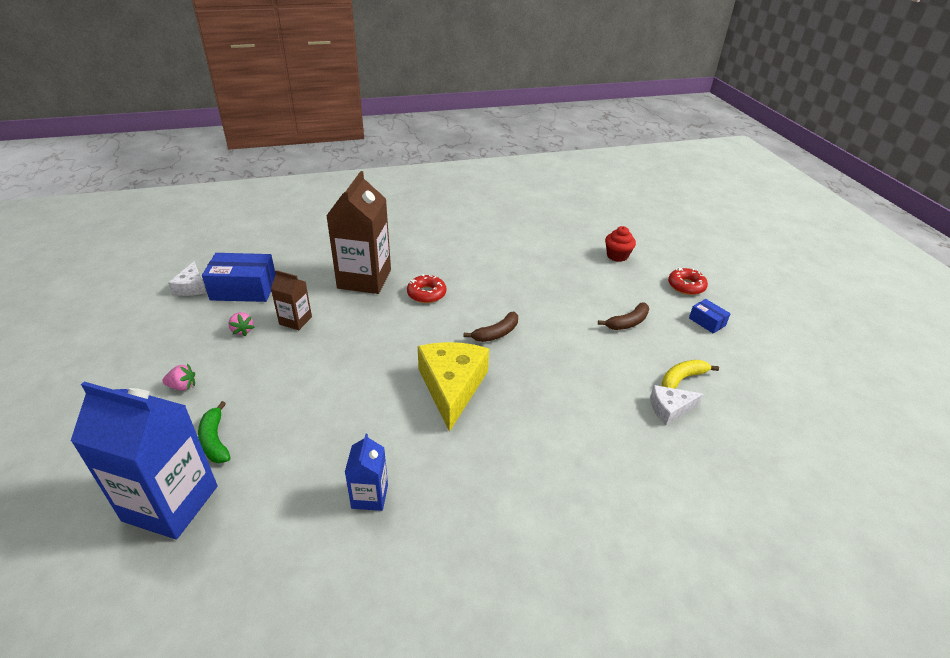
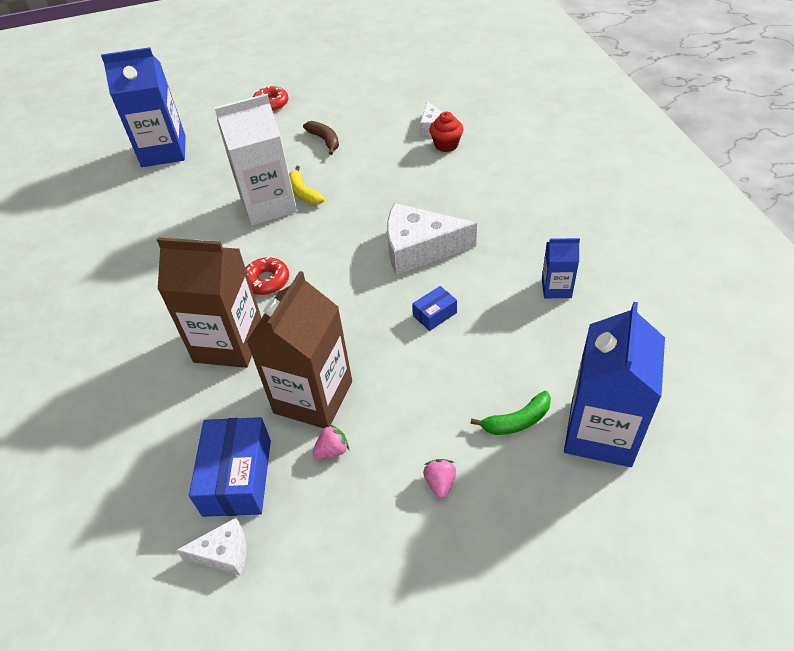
camera: 85 degrees left, 10 degrees up
brown carton [271,270,312,330] -> brown carton [247,271,352,429], size x2.02
yellow cheese [418,342,489,432] -> white cheese [387,203,477,275]
brown banana [463,312,518,342] -> none
red cupcake [605,226,636,262] -> red cupcake moved to [429,112,463,152]
yellow banana [662,360,719,389] -> yellow banana moved to [289,166,325,204]
blue box [689,299,731,334] -> blue box moved to [412,286,457,331]
none -> blue carton [101,47,186,167]
none -> white carton [215,94,297,226]

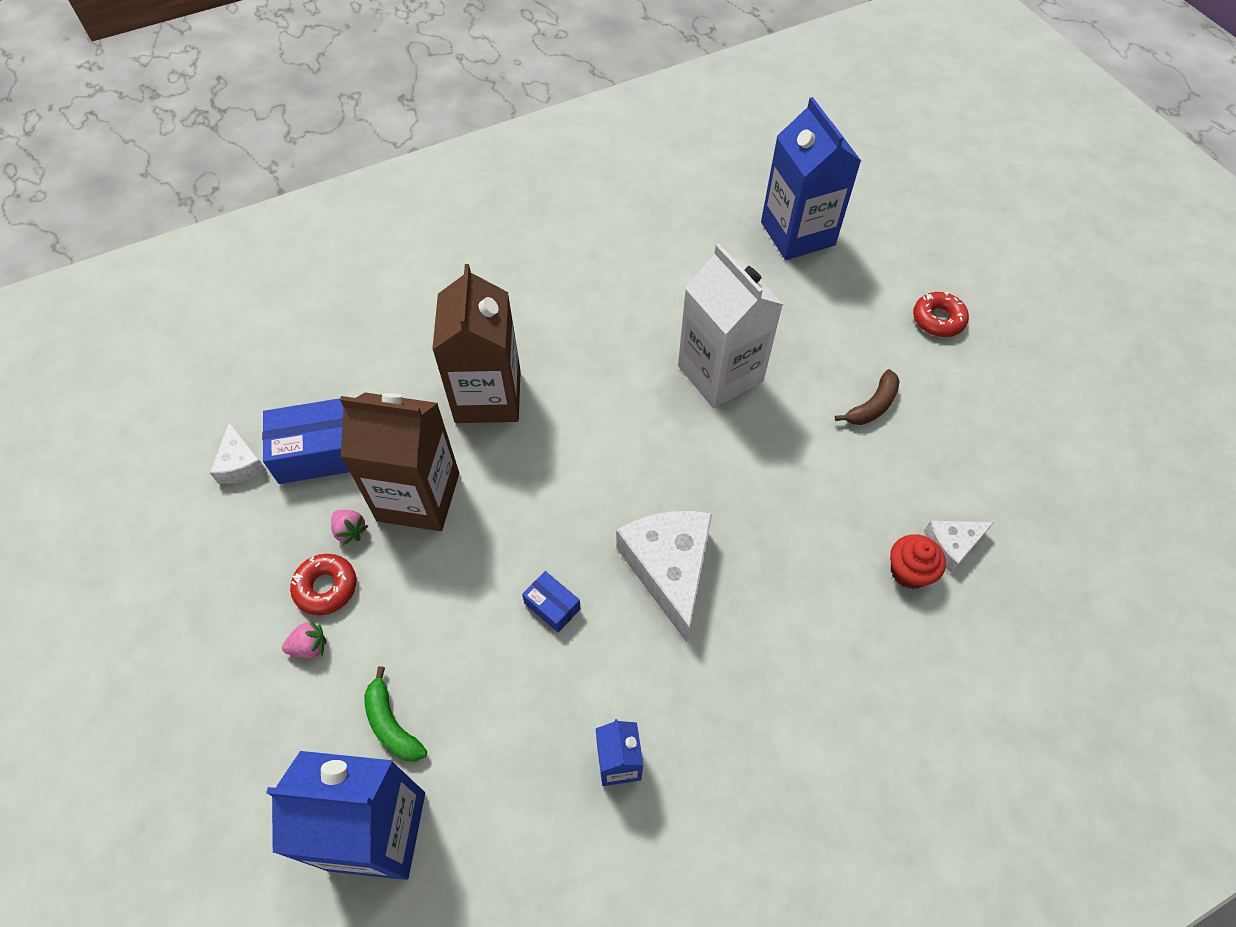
camera: 75 degrees right, 10 degrees up
red donut [246,257,289,295] -> red donut moved to [290,554,356,615]
yellow banana [289,166,325,204] -> none

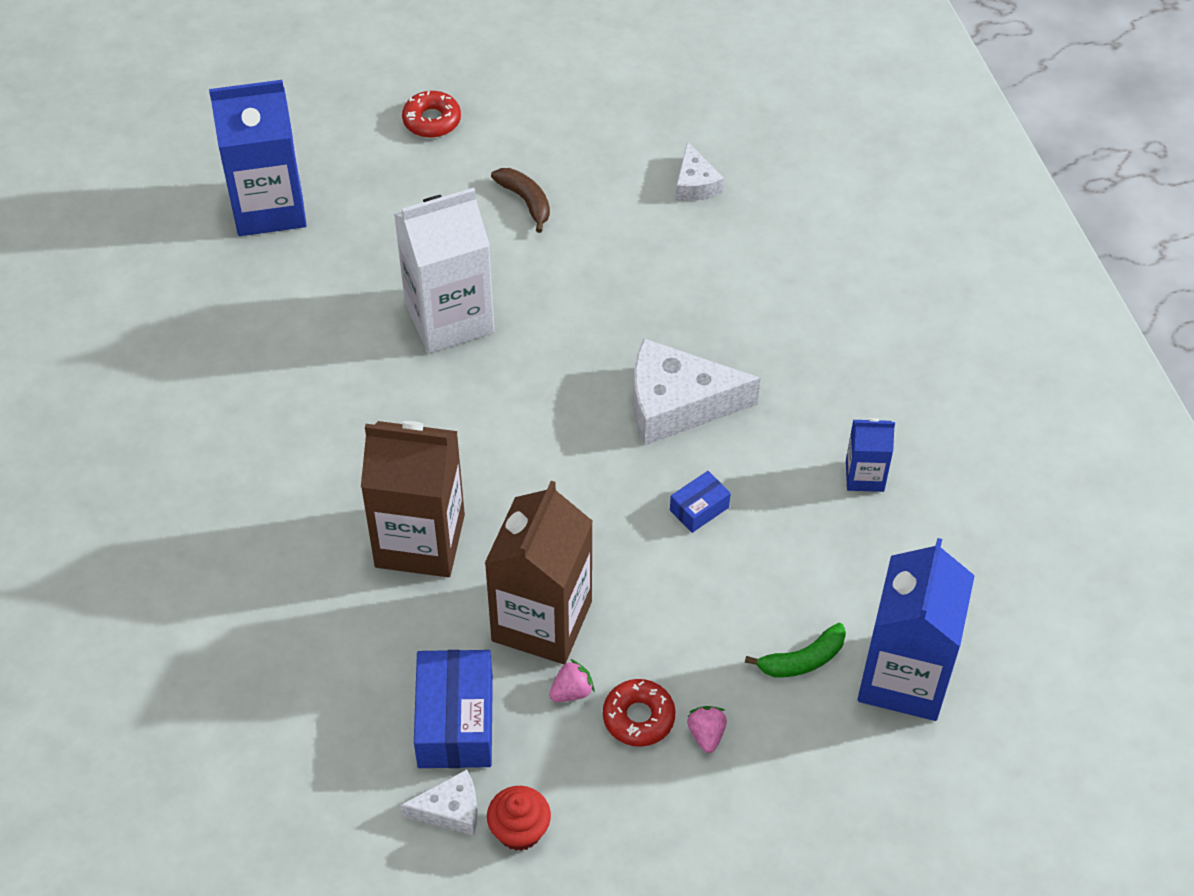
camera: 80 degrees left, 5 degrees down
red cupcake [890,534,946,589] -> red cupcake moved to [487,786,551,851]

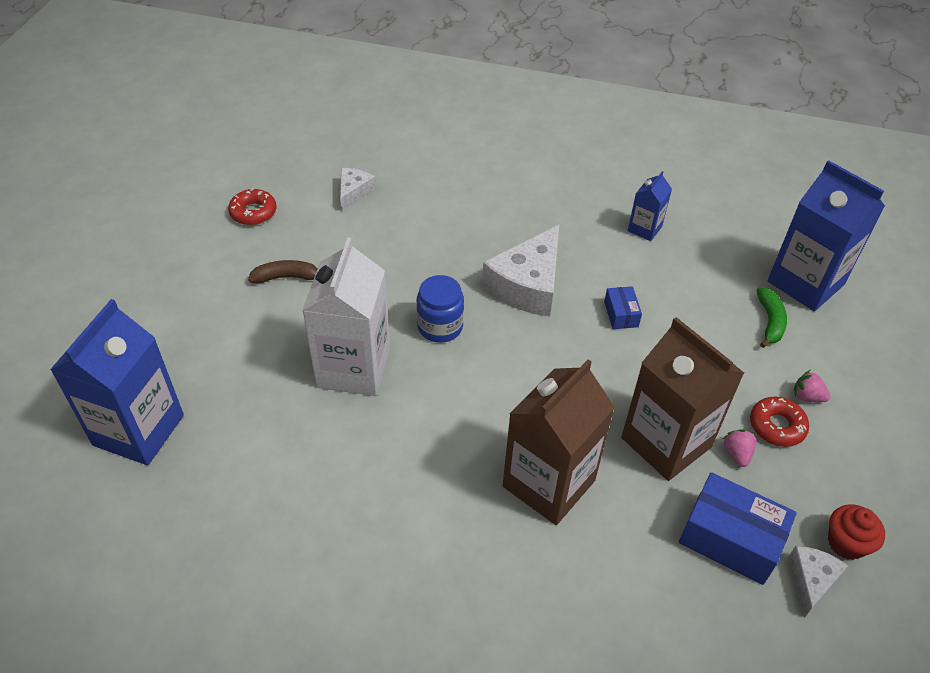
camera: 60 degrees left, 5 degrees down
red donut [402,91,461,138] -> red donut moved to [228,188,276,225]
white cheese [676,142,724,201] -> white cheese turned 90 degrees counterclockwise [340,168,376,211]
none -> blue jar [417,275,464,342]

